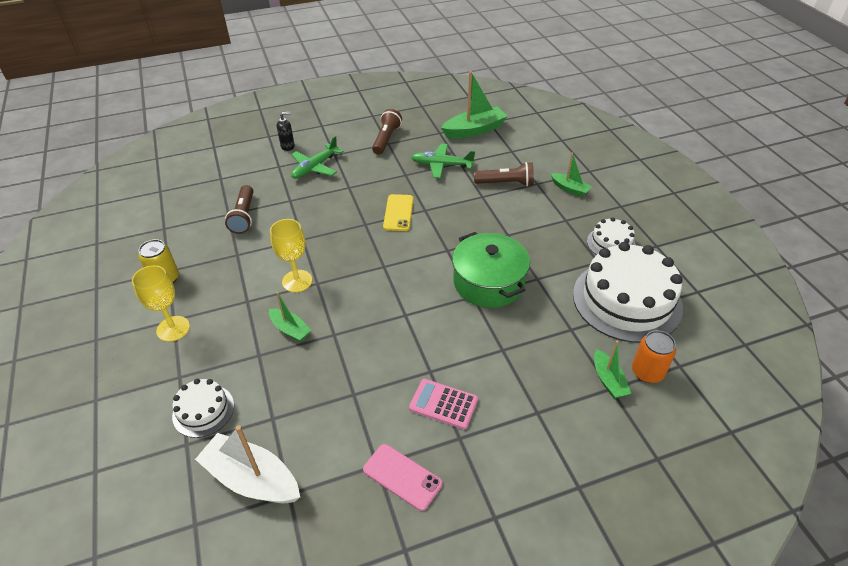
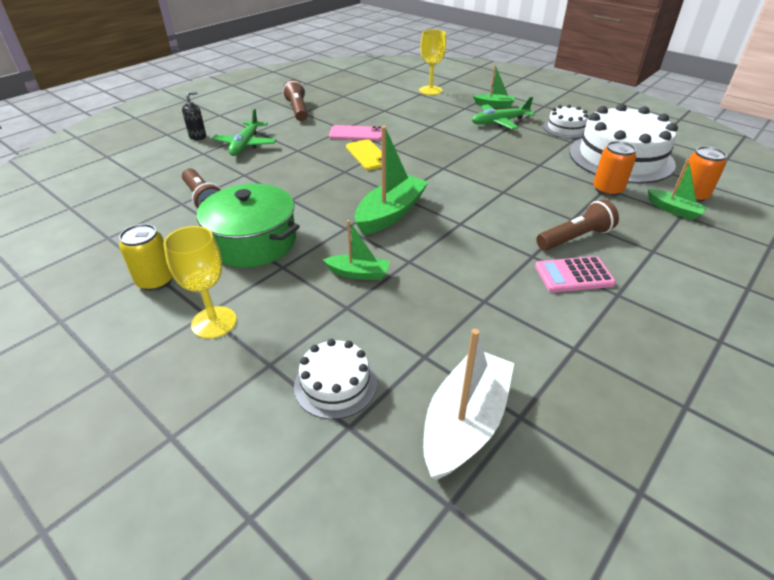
camera: 30 degrees left, 5 degrees down
white boat [195,425,300,503] -> white boat turned 120 degrees clockwise [423,329,514,480]
yellow goblet [270,219,312,292] -> yellow goblet moved to [419,30,446,95]
pink phone [363,444,442,511] -> pink phone moved to [329,125,381,141]
green plane [411,144,475,178] -> green plane moved to [472,97,535,129]
green boat [441,71,508,139] -> green boat moved to [355,126,428,235]
green pot [452,232,530,308] -> green pot moved to [197,184,300,268]
brown flashlight [474,162,534,186] -> brown flashlight moved to [536,200,619,250]
none -> orange can [593,141,636,196]

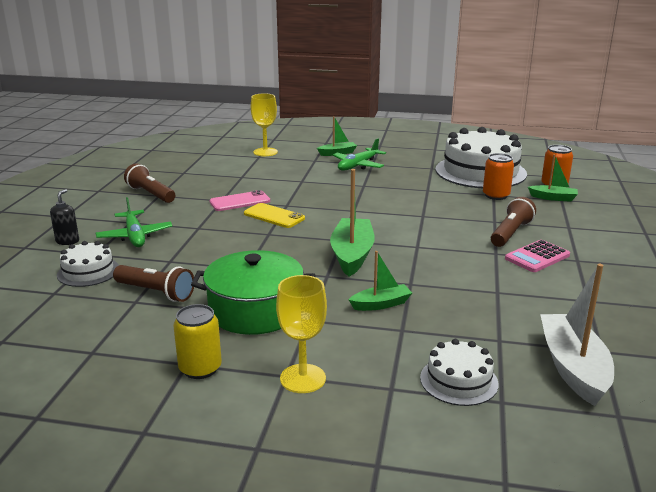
camera: 30 degrees left, 15 degrees down
white cake [543,105,589,139] -> white cake moved to [57,241,119,287]

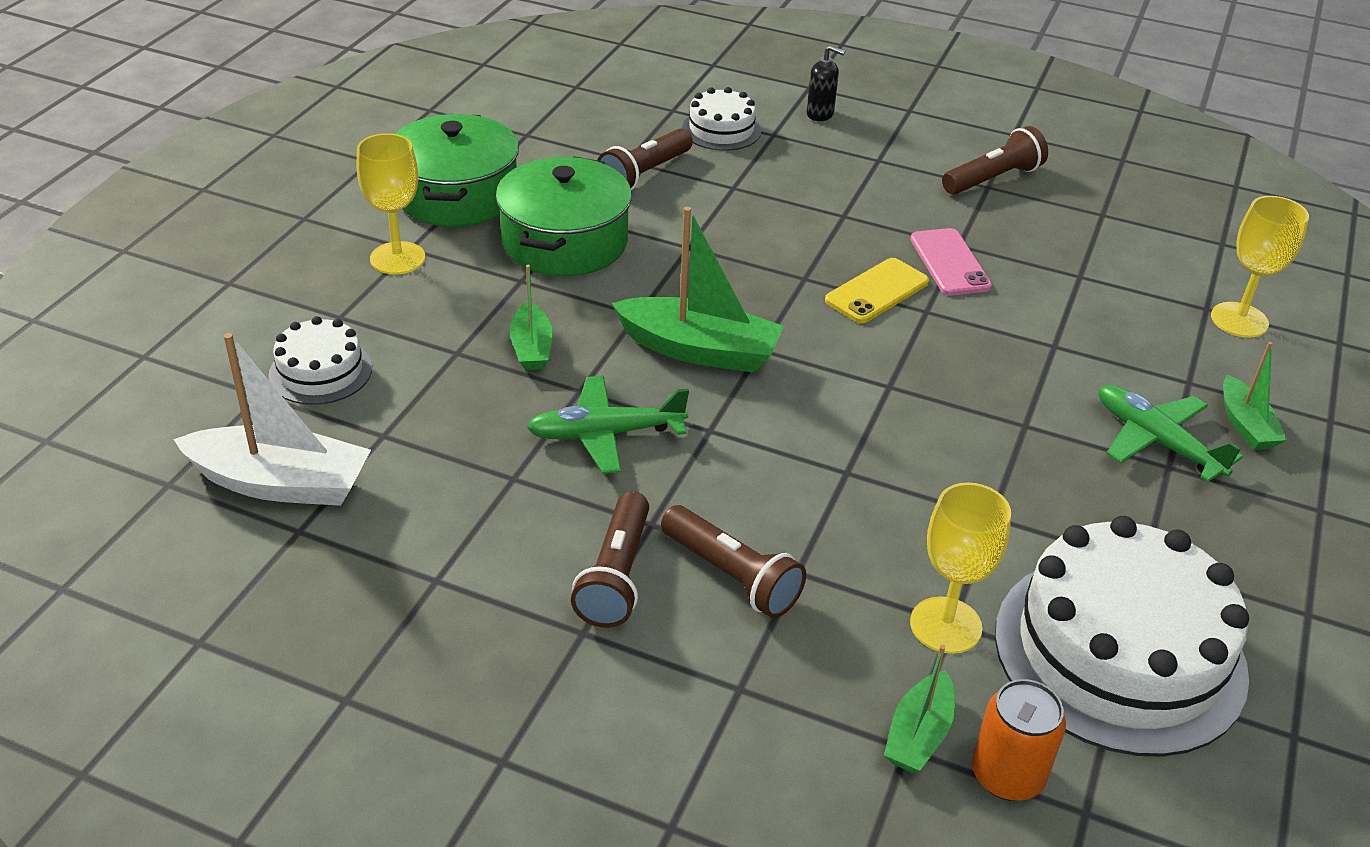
camera: 100 degrees right, 15 degrees up
green plane [96,197,172,247] -> green plane moved to [527,376,689,474]
yellow can [173,304,222,379] -> green pot [395,114,519,227]
orange can [483,153,514,200] -> yellow goblet [910,482,1011,654]
pink calculator [505,240,570,272] -> brown flashlight [571,491,649,628]

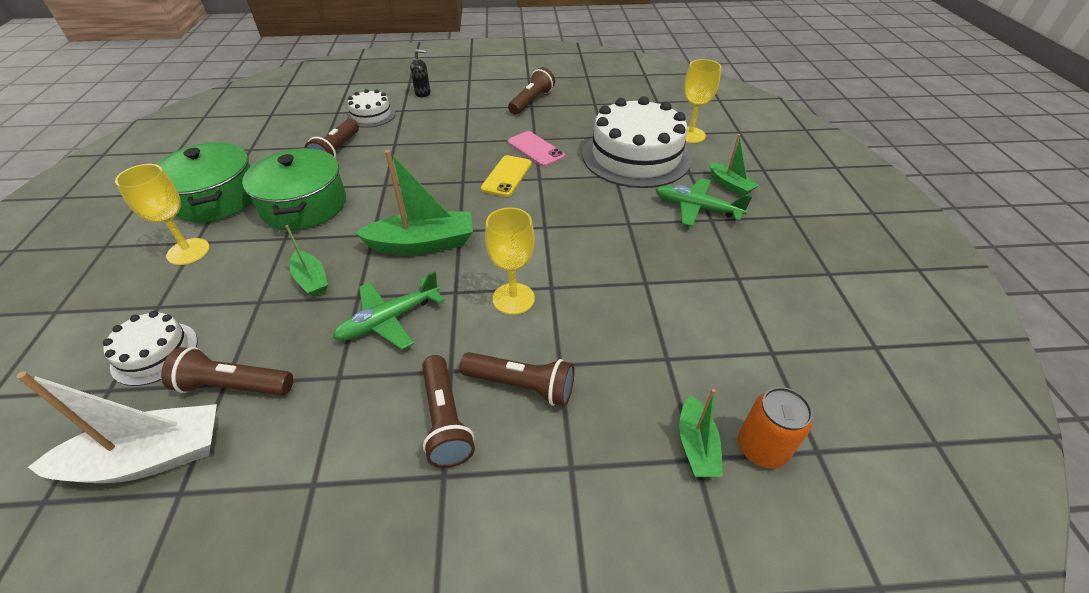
camera: 25 degrees left, 5 degrees up
yellow goblet [910,482,1011,654] -> yellow goblet moved to [485,207,535,315]
white cake [995,516,1249,757] -> white cake moved to [582,96,691,188]
none -> brown flashlight [161,347,293,395]

